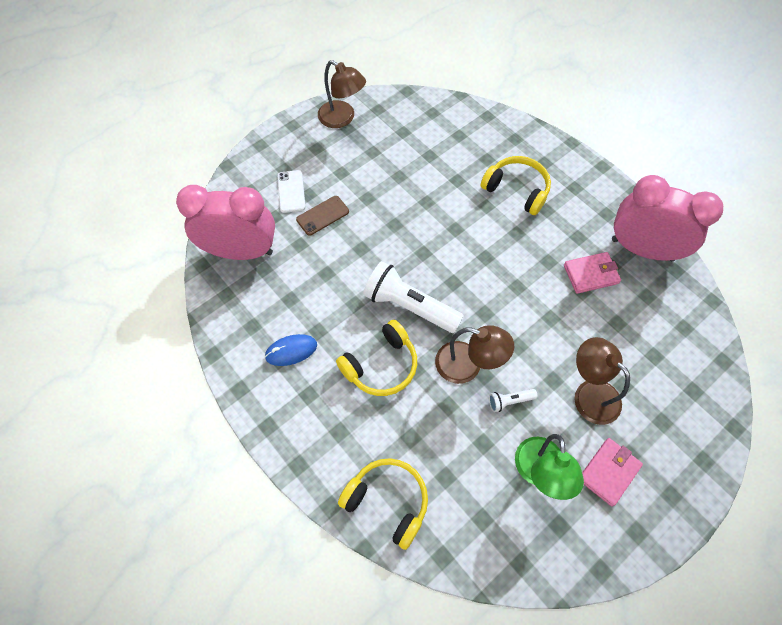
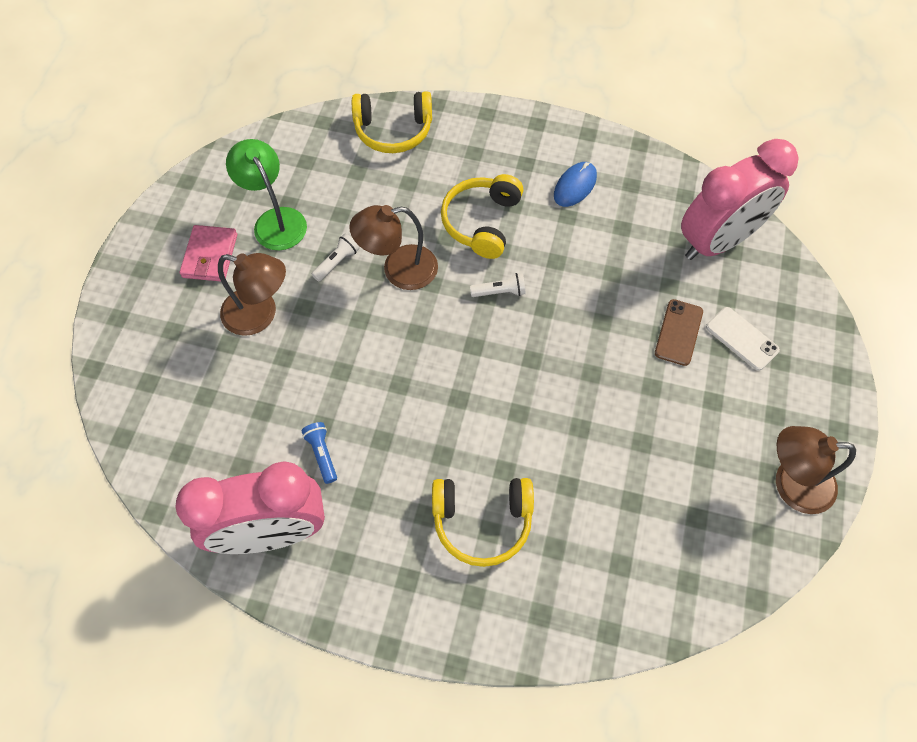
camera: 145 degrees right, 0 degrees up
white flashlight [363,261,463,333] -> white flashlight [470,273,526,297], size x0.45
pink wallet [564,252,621,294] -> blue flashlight [301,422,337,484]

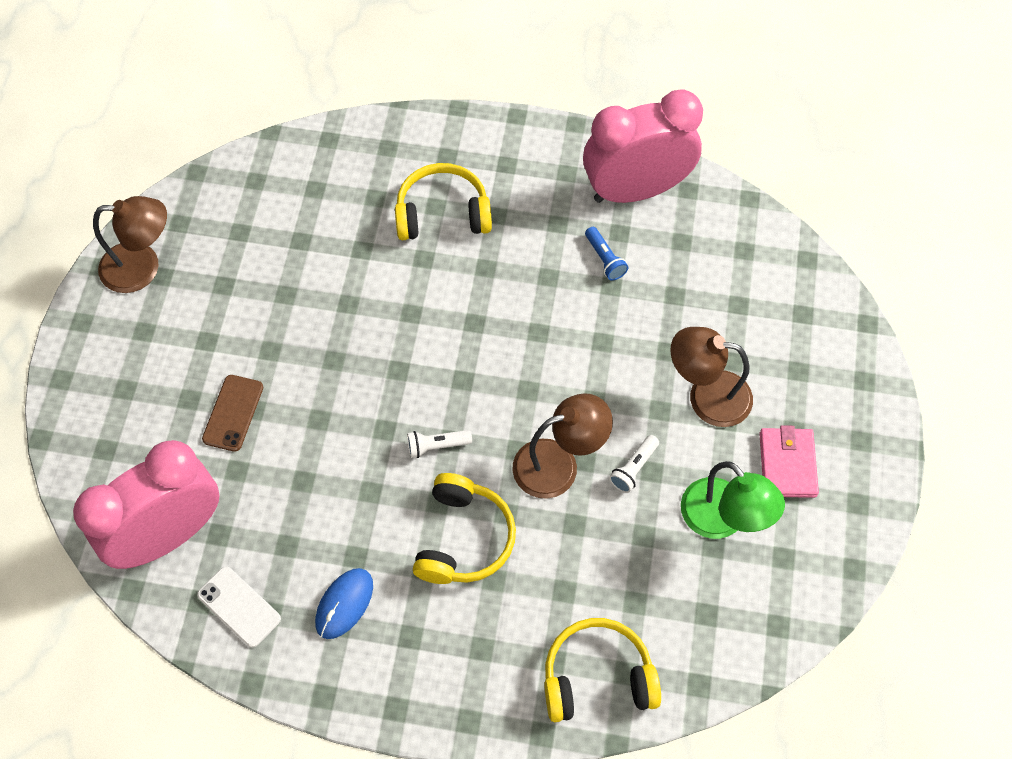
camera: 175 degrees right, 0 degrees up
white phone [706,307,780,371] -> white phone moved to [197,566,281,648]

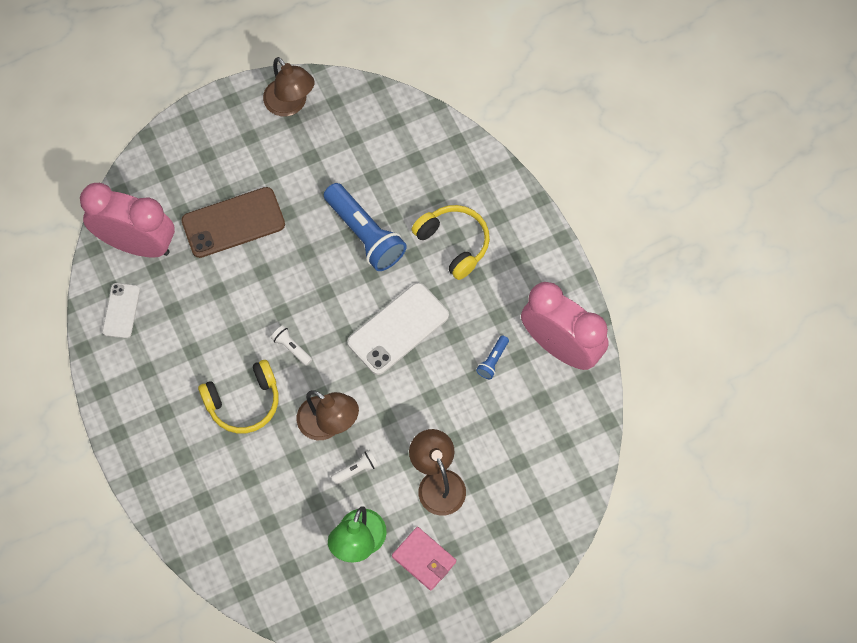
camera: 55 degrees right, 5 degrees up
brown phone [202,375,263,452] -> brown phone [181,187,285,258], size x1.75
blue mouse [315,568,373,639] -> none
yellow headphones [544,618,661,722] -> none
white flashlight [609,435,659,493] -> white flashlight turned 150 degrees clockwise [331,450,378,485]
pink wallet [759,425,819,498] -> pink wallet turned 75 degrees clockwise [392,527,456,591]
none -> blue flashlight [324,183,407,271]
none -> white phone [347,283,449,375]

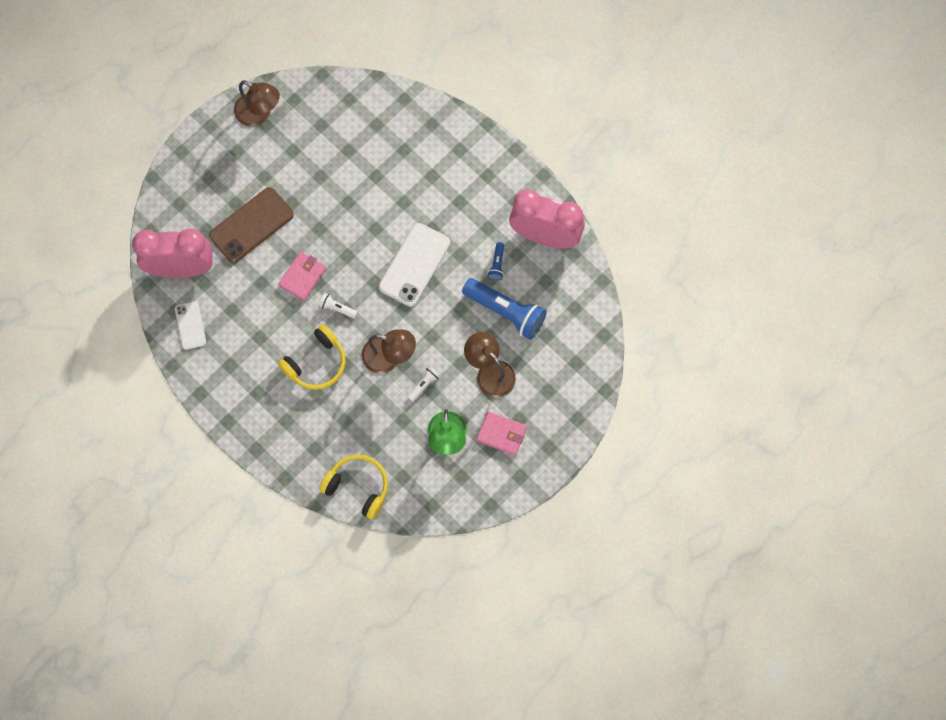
camera: 20 degrees left, 5 degrees up
blue flashlight [324,183,407,271] -> blue flashlight moved to [462,278,547,340]
yellow headphones [411,205,490,280] -> yellow headphones moved to [319,454,388,520]
none -> pink wallet [278,252,326,301]

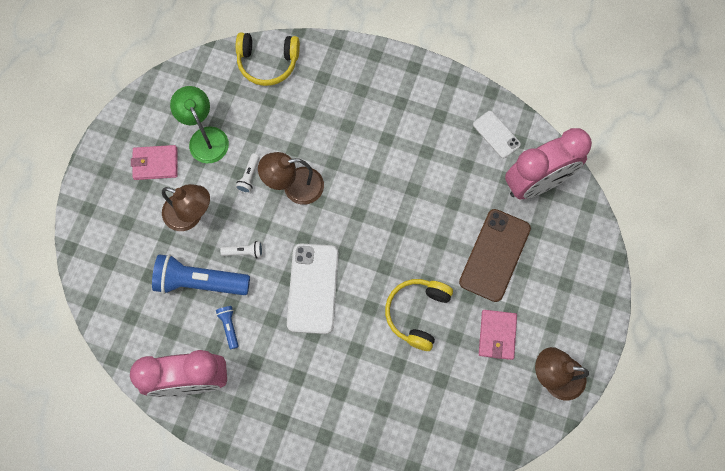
camera: 155 degrees right, 0 degrees up
pink wallet [278,252,326,301] -> pink wallet moved to [479,310,517,360]
yellow headphones [278,324,346,390] -> yellow headphones moved to [385,279,453,351]
white flashlight [319,293,357,319] -> white flashlight moved to [220,241,263,258]

